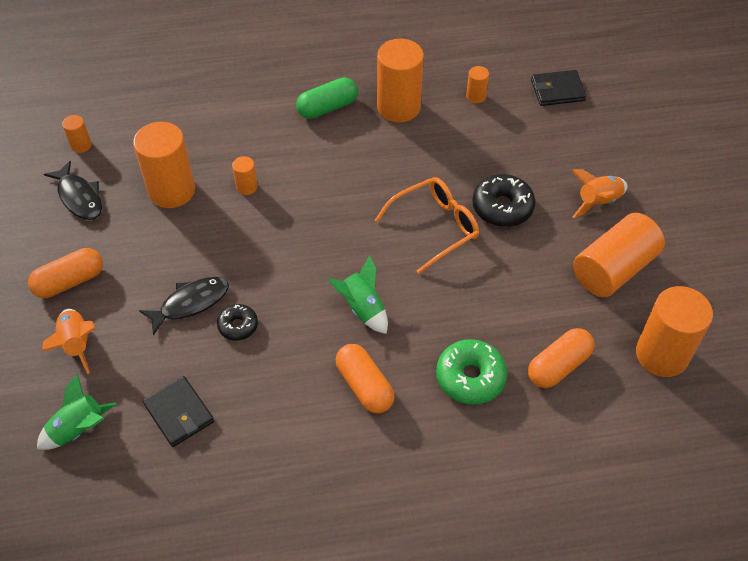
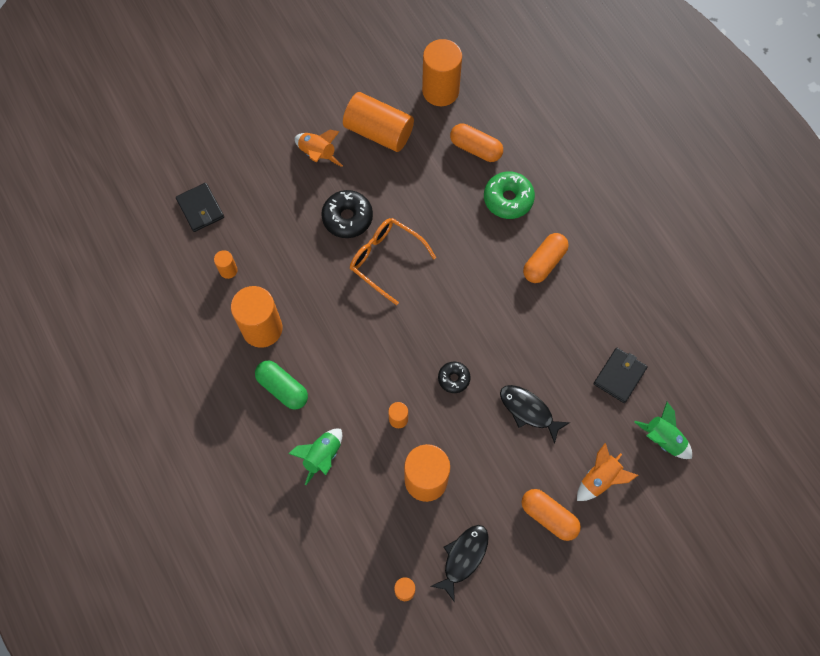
camera: 110 degrees left, 15 degrees up
black donut [217,304,258,341] -> black donut moved to [438,361,471,393]
green rocket [328,255,388,334] -> green rocket moved to [288,429,342,485]

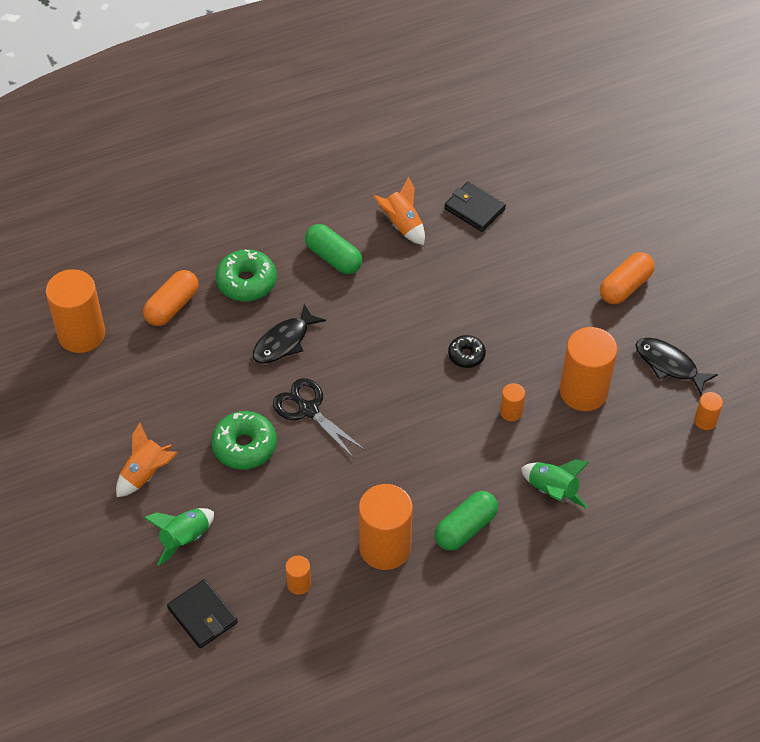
camera: 85 degrees left, 15 degrees down
black wallet [176,183,224,232] -> black wallet turned 75 degrees clockwise [167,579,238,648]
black donut [321,190,373,238] -> green donut [211,411,277,470]
orange cylinder [343,92,414,152] -> none
orange glasses [350,218,436,305] -> black scissors [273,378,365,458]
black fish [500,385,570,444] -> black fish moved to [253,304,326,364]
orange capsule [523,233,569,283] -> green capsule [305,224,362,274]
orange rocket [577,443,638,501] -> orange rocket moved to [373,177,425,245]
green rocket [635,402,692,459] -> green rocket moved to [144,508,214,566]

